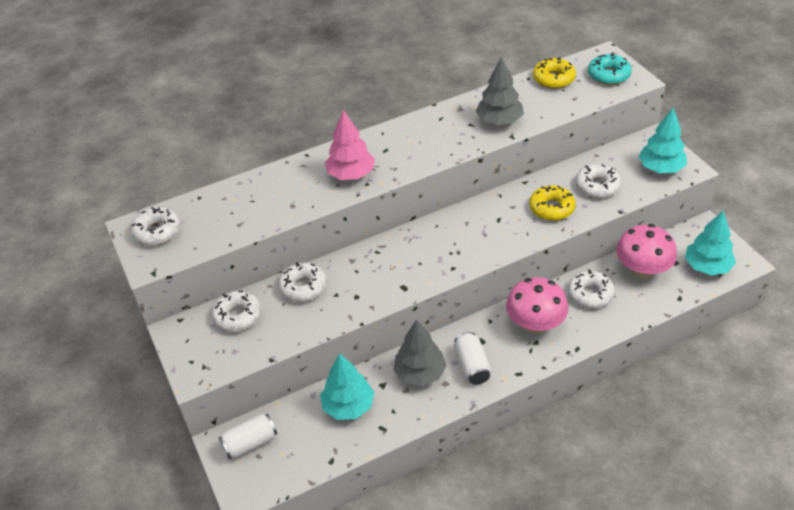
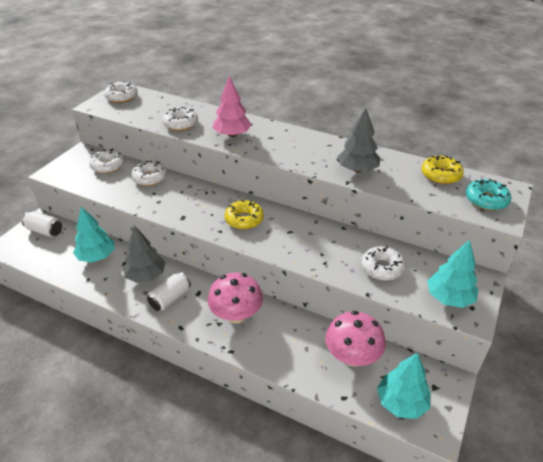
camera: 50 degrees right, 5 degrees down
yellow donut [529,185,575,221] -> yellow donut moved to [225,200,264,229]
white donut [568,269,615,309] -> white donut moved to [162,107,198,131]

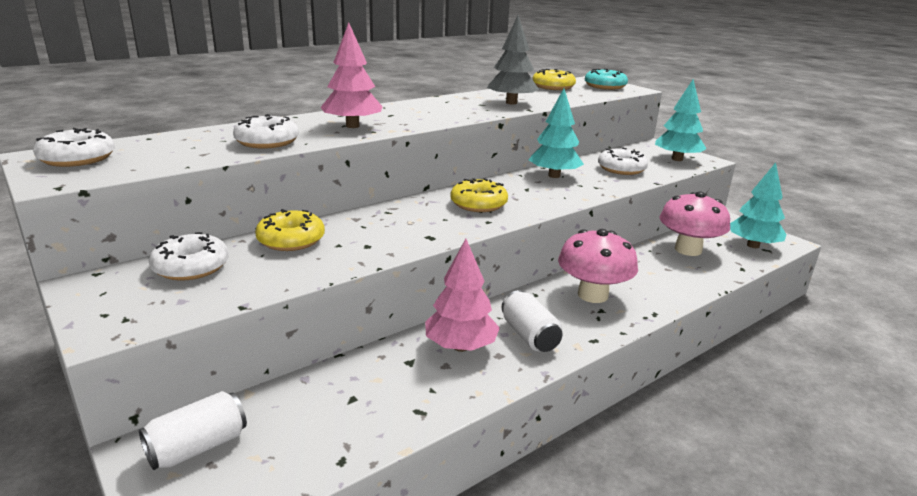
camera: 65 degrees left, 15 degrees down
turquoise tree [73,206,115,263] -> turquoise tree moved to [529,88,584,178]
grey tree [123,225,165,283] -> pink tree [425,239,500,352]
white donut [131,161,167,186] -> yellow donut [255,209,325,251]

